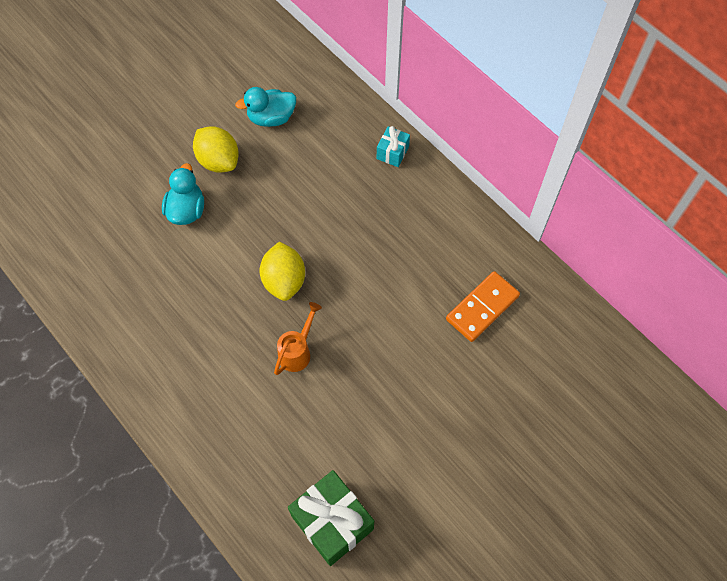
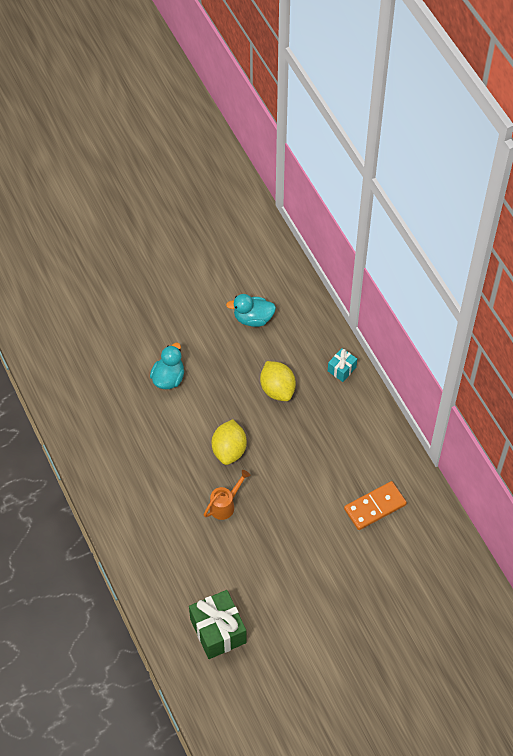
camera: 15 degrees right, 5 degrees down
yellow lemon [193,126,239,173] -> yellow lemon moved to [260,361,296,401]

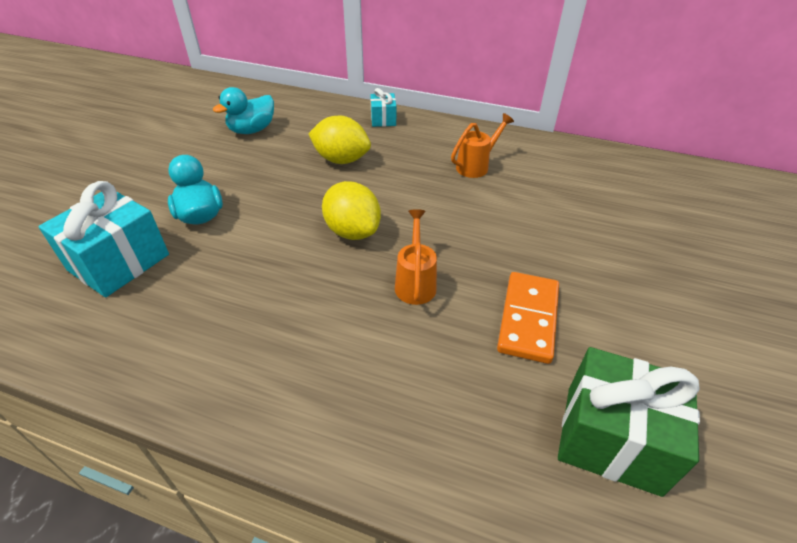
camera: 45 degrees left, 15 degrees down
orange domino [344,481,407,530] -> orange domino moved to [497,272,559,364]
none -> turquoise gift [38,181,169,297]
none -> orange watering can [451,113,514,178]

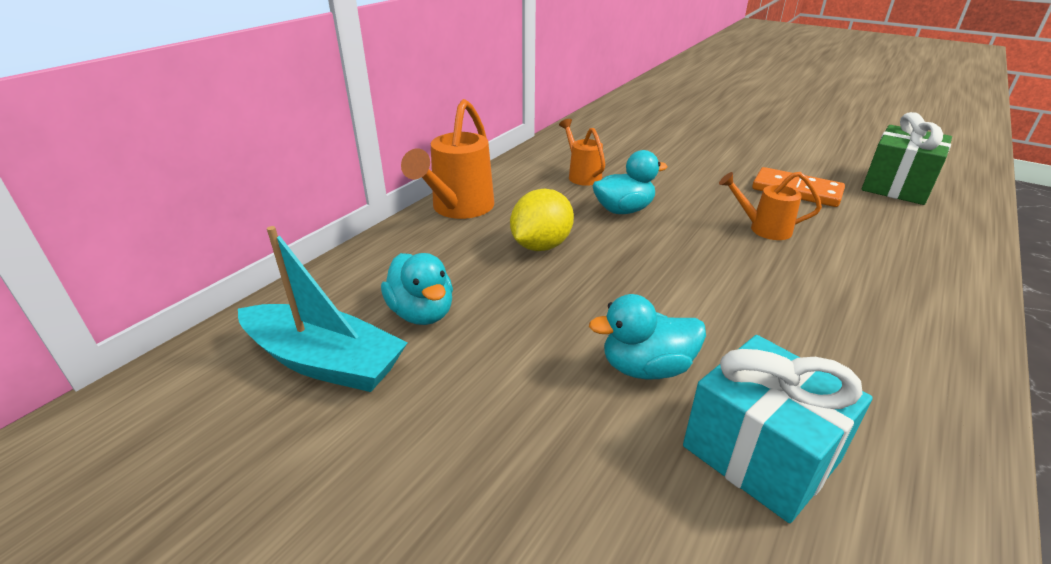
camera: 75 degrees left, 10 degrees down
yellow lemon [322,181,381,240] -> none
turquoise gift [370,88,396,127] -> orange watering can [401,99,494,219]
none -> turquoise boat [238,226,408,392]
none -> turquoise duck [592,150,668,214]

